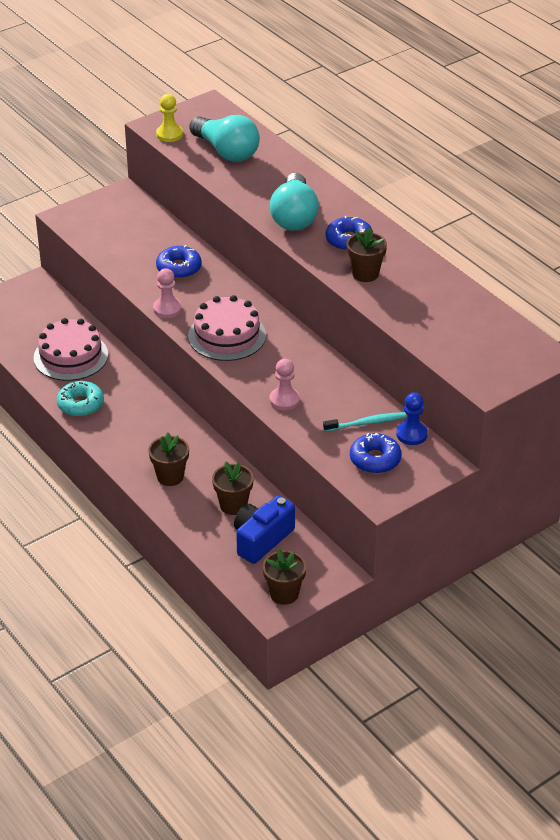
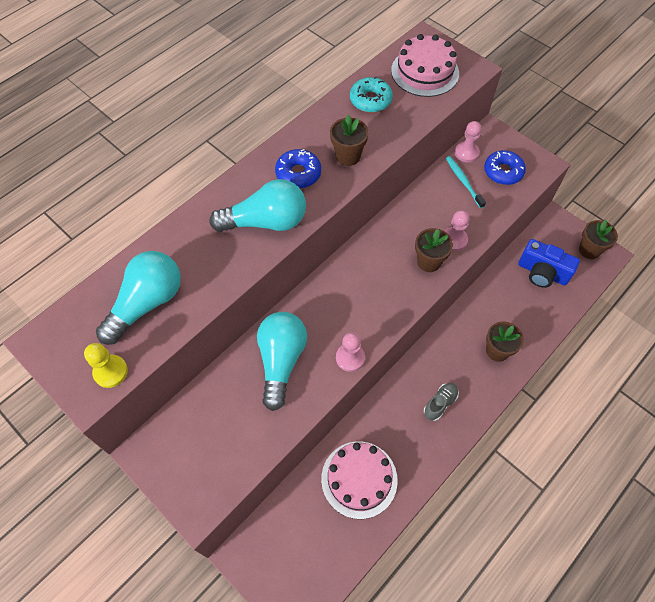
camera: 100 degrees left, 20 degrees up
turquoise donut [57,381,104,417] -> turquoise donut moved to [350,76,393,113]
blue donut [156,245,202,279] -> turquoise light bulb [257,312,307,411]
pink cake [188,295,266,361] -> pink cake moved to [391,34,459,97]
brown flower pot [212,462,254,515] -> brown flower pot moved to [415,228,453,272]
blue pawn [396,392,428,445] -> pink pawn [455,121,481,163]
none -> grey shoe [424,383,459,421]

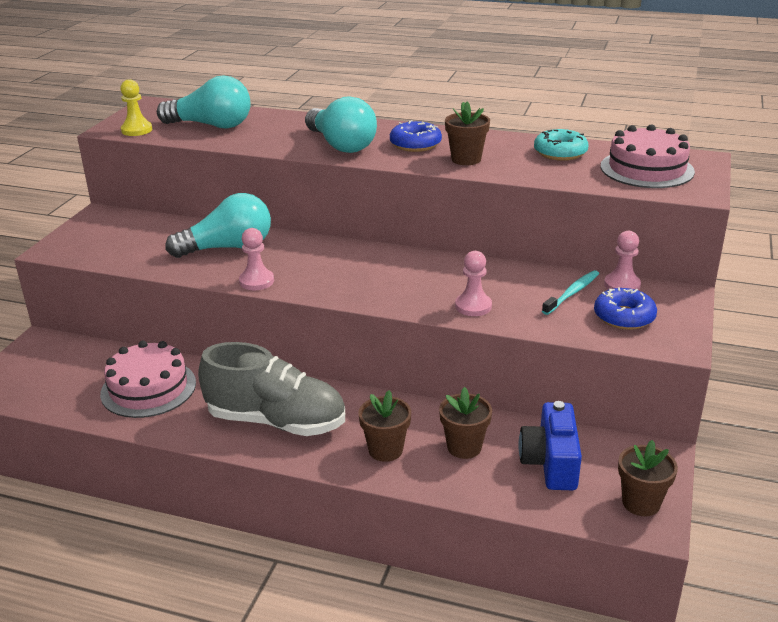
camera: 65 degrees right, 30 degrees down
brown flower pot [415,228,453,272] -> brown flower pot moved to [439,387,492,459]
grey shoe [424,383,459,421] -> grey shoe [198,342,345,436], size x2.32

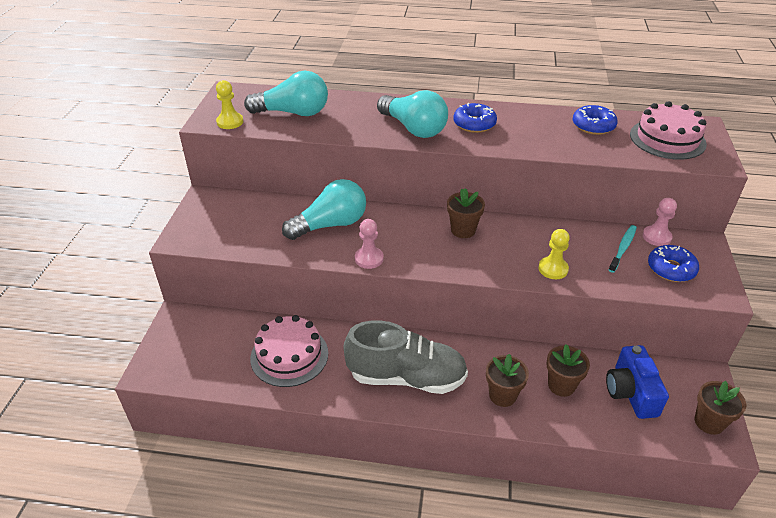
camera: 10 degrees left, 10 degrees up
brown flower pot [445,102,490,165] -> brown flower pot moved to [447,188,485,238]
pink pawn [455,251,492,316] -> yellow pawn [538,229,570,279]
turquoise donut [534,129,588,161] -> blue donut [573,105,618,135]

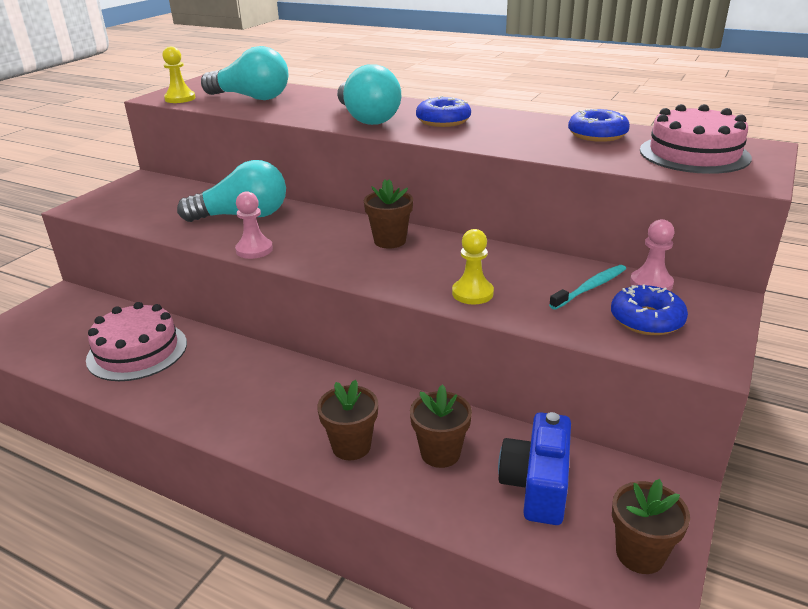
camera: 20 degrees right, 10 degrees down
grey shoe [344,320,468,394] -> none

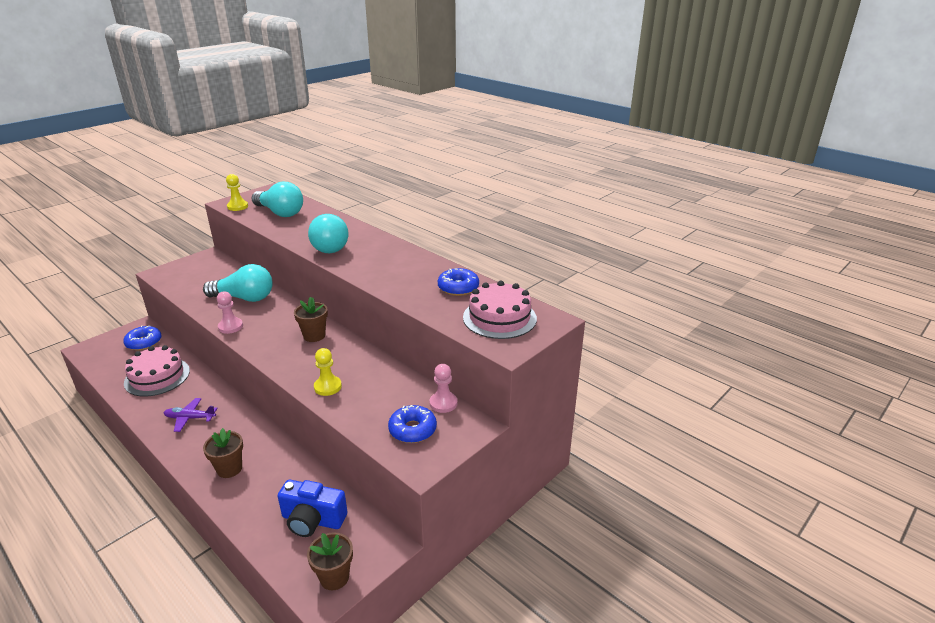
camera: 15 degrees right, 0 degrees up
brown flower pot [410,385,472,468] -> none
blue donut [416,96,471,127] -> blue donut moved to [123,325,162,350]
blue camera [498,412,571,525] -> blue camera turned 105 degrees counterclockwise [278,480,347,537]
turquoise toothbrush [549,265,626,310] -> none
none -> purple plane [164,398,217,432]

